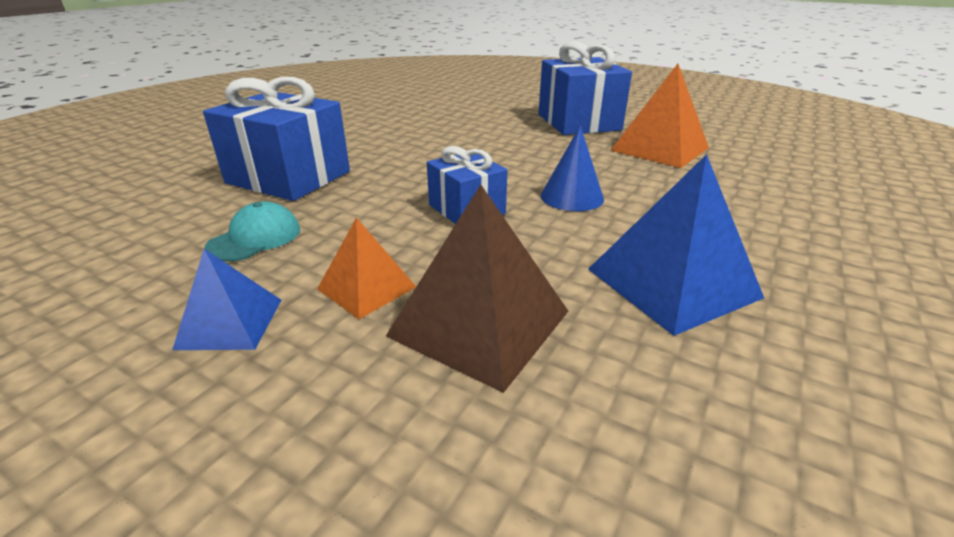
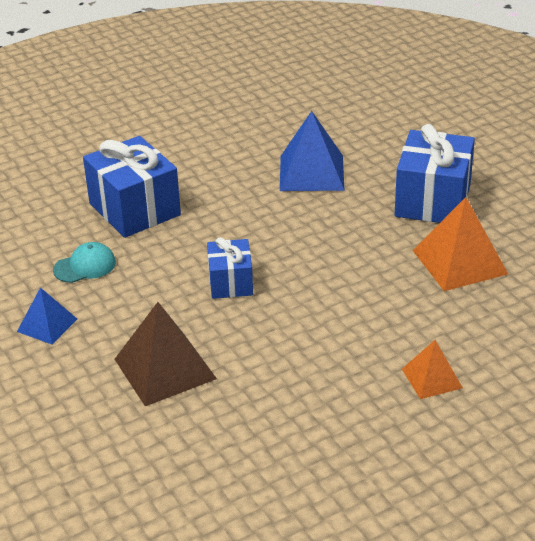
camera: 30 degrees right, 5 degrees up
orange pyramid [317,217,416,319] -> orange pyramid moved to [402,340,463,399]
blue cone [541,126,604,211] -> none
blue pyramid [588,154,764,336] -> blue pyramid moved to [280,111,345,191]

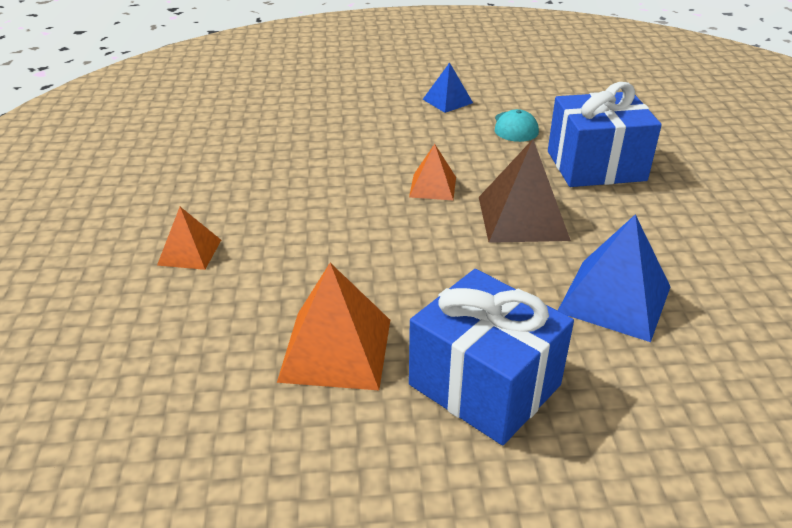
camera: 115 degrees right, 0 degrees up
brown pyramid [115,302,217,406] -> brown pyramid moved to [479,139,571,243]
blue gift [207,237,253,299] -> orange pyramid [409,144,456,200]

